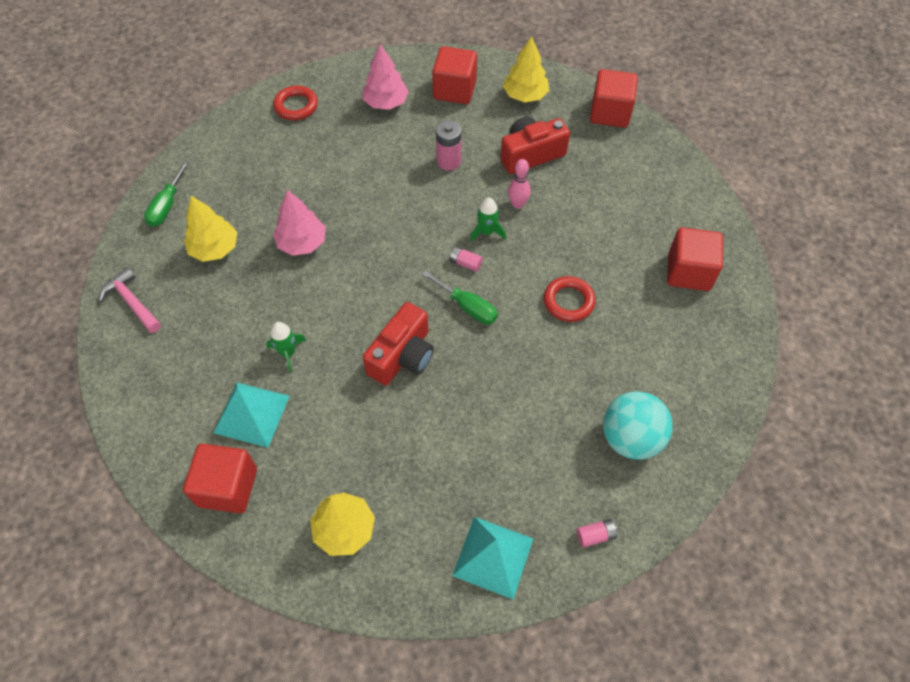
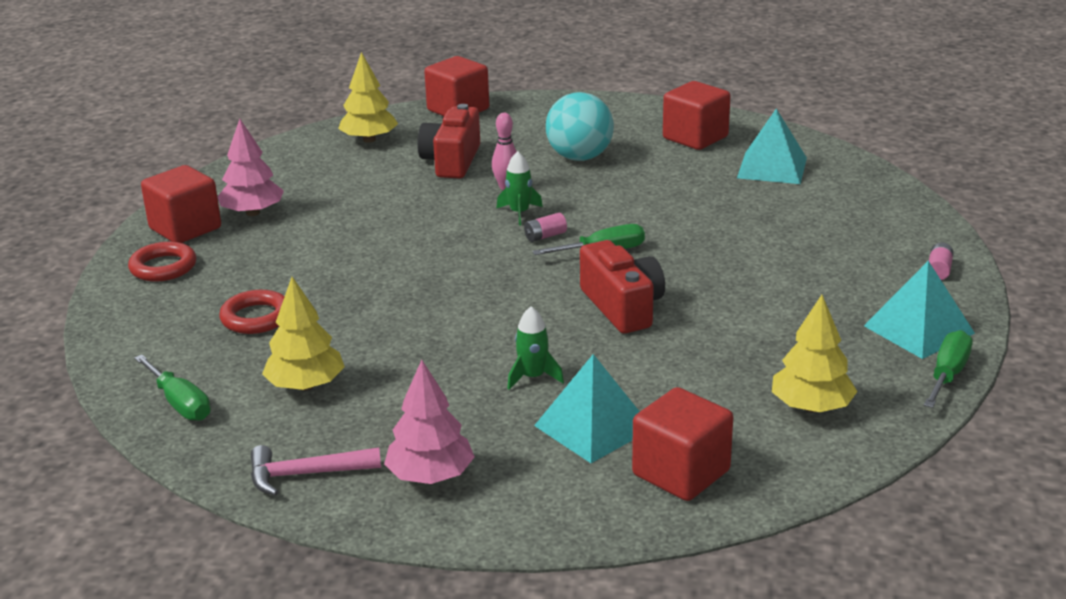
camera: 55 degrees left, 30 degrees down
pink tree [273,190,326,256] -> pink tree moved to [384,360,475,484]
red cube [432,46,477,104] -> red cube moved to [141,165,221,243]
pink battery [436,120,461,171] -> none
red ring [544,276,596,322] -> red ring moved to [219,290,285,334]
turquoise ball [603,391,673,460] -> turquoise ball moved to [546,92,614,161]
none -> turquoise pyramid [737,109,807,184]
none -> green screwdriver [924,330,973,408]

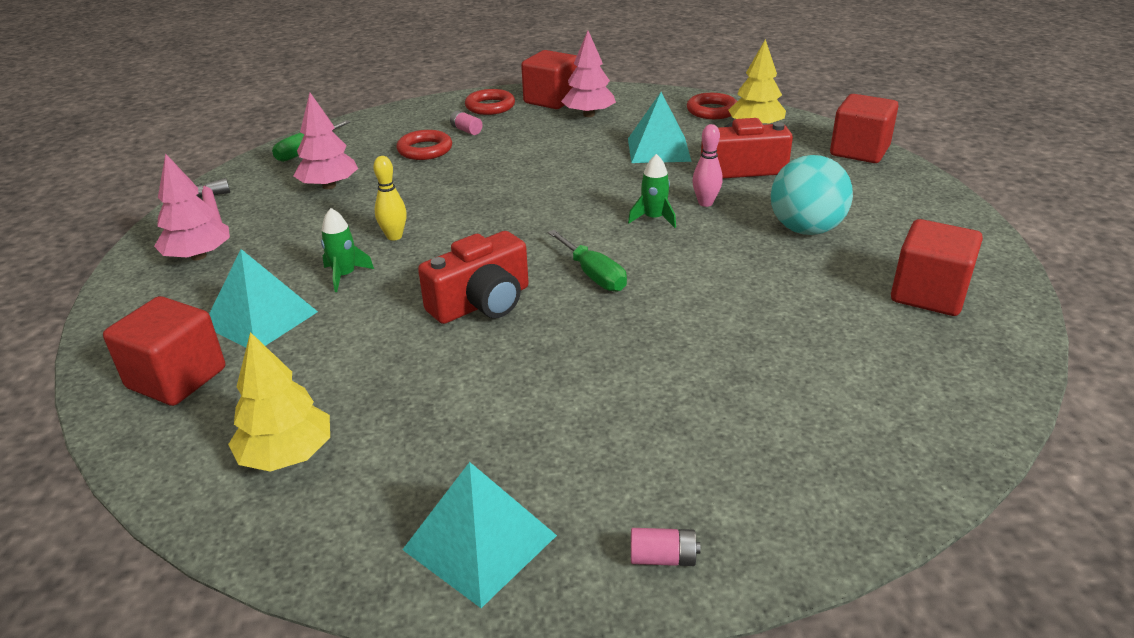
camera: 75 degrees right, 5 degrees up
yellow tree [262,277,345,391] -> pink tree [294,93,358,189]
pink battery [524,213,567,242] -> pink battery moved to [450,110,483,135]
turquoise pyramid [737,109,807,184] -> turquoise pyramid moved to [628,92,692,163]
green screwdriver [924,330,973,408] -> none
none -> yellow bowling pin [373,156,407,241]
none -> red ring [687,93,737,119]

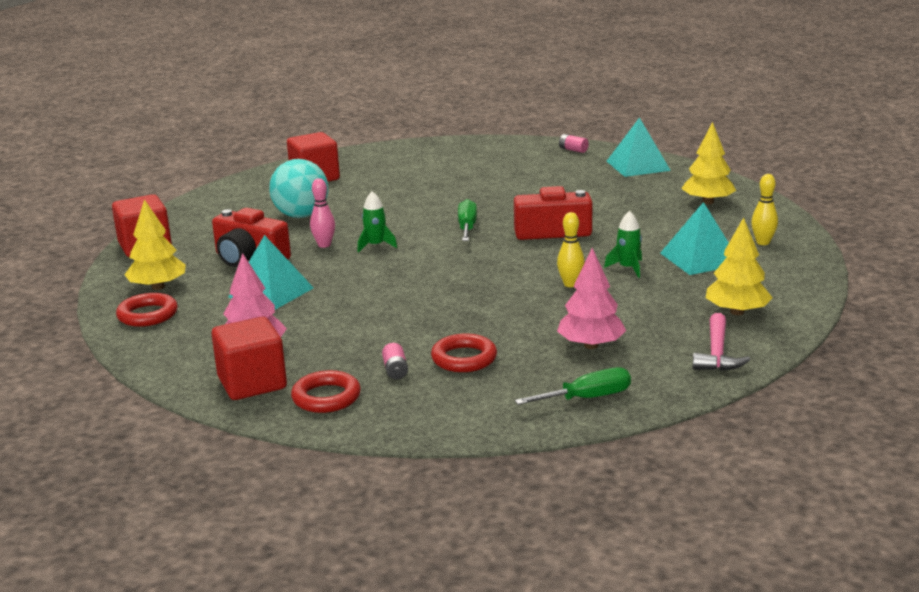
camera: 145 degrees left, 10 degrees down
red cube [103,296,225,406] -> yellow bowling pin [751,174,778,245]
pink tree [154,153,230,260] -> yellow tree [706,217,773,315]

